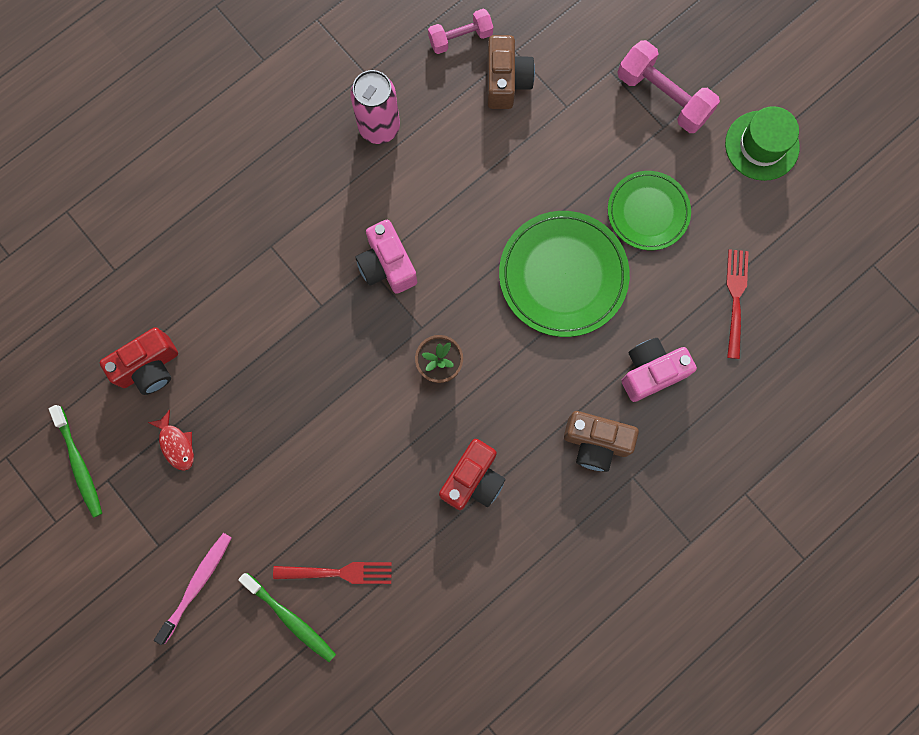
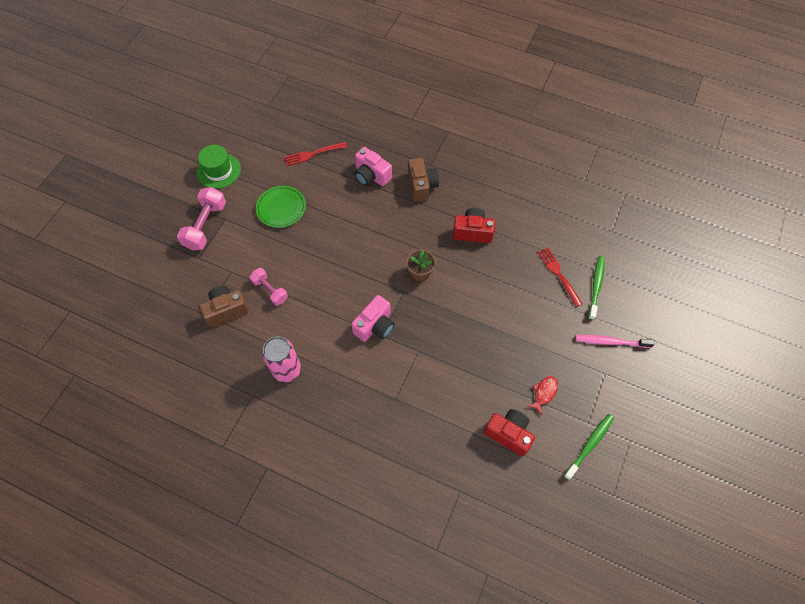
camera: 115 degrees left, 15 degrees down
pink dumbbell [428,9,493,54] -> pink dumbbell moved to [249,268,288,306]
green plate [499,211,630,337] -> none

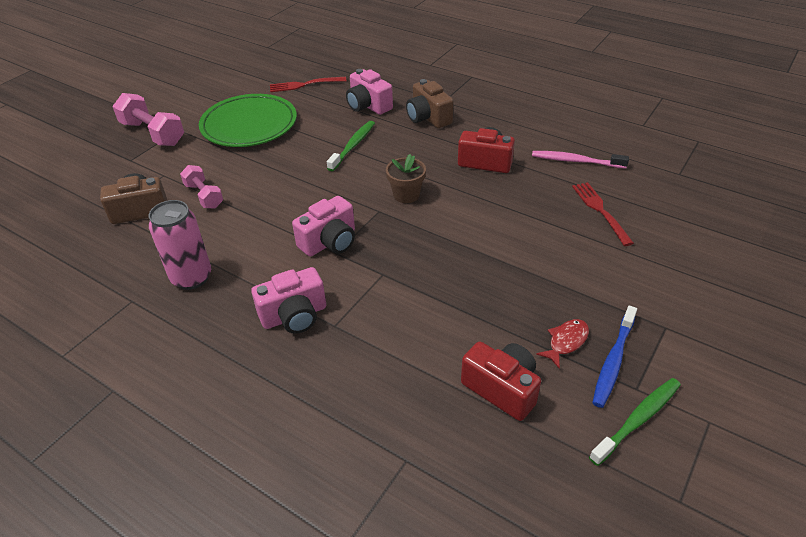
camera: 10 degrees right, 20 degrees down
pink dumbbell [177,187,226,250] -> pink dumbbell turned 75 degrees counterclockwise [112,93,184,146]
green hat [197,145,241,189] -> none
green plate [256,186,306,228] -> green plate [199,94,297,147], size x1.54
brown camera [408,158,439,202] -> brown camera turned 150 degrees clockwise [406,79,454,128]
pink toothbrush [575,335,654,348] -> pink toothbrush moved to [532,151,629,168]
green toothbrush [588,256,605,320] -> green toothbrush moved to [327,121,375,171]
none -> pink camera [251,267,326,334]
none -> blue toothbrush [592,306,637,408]

